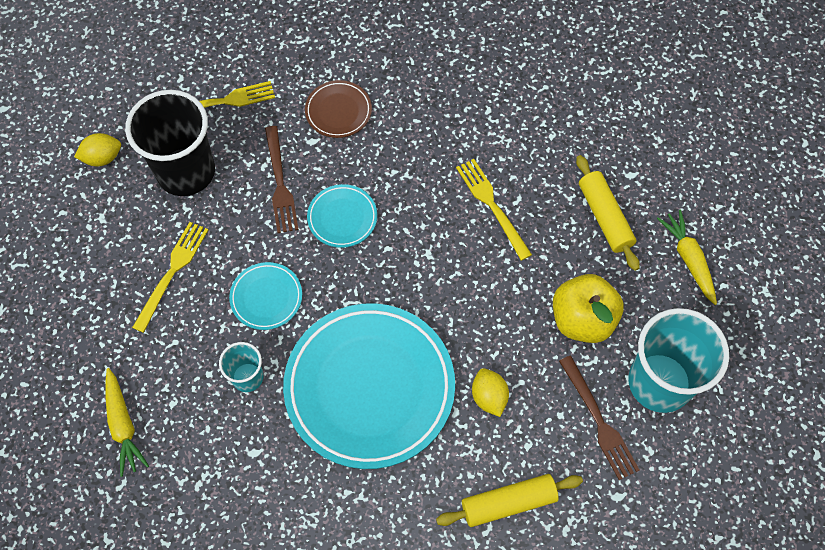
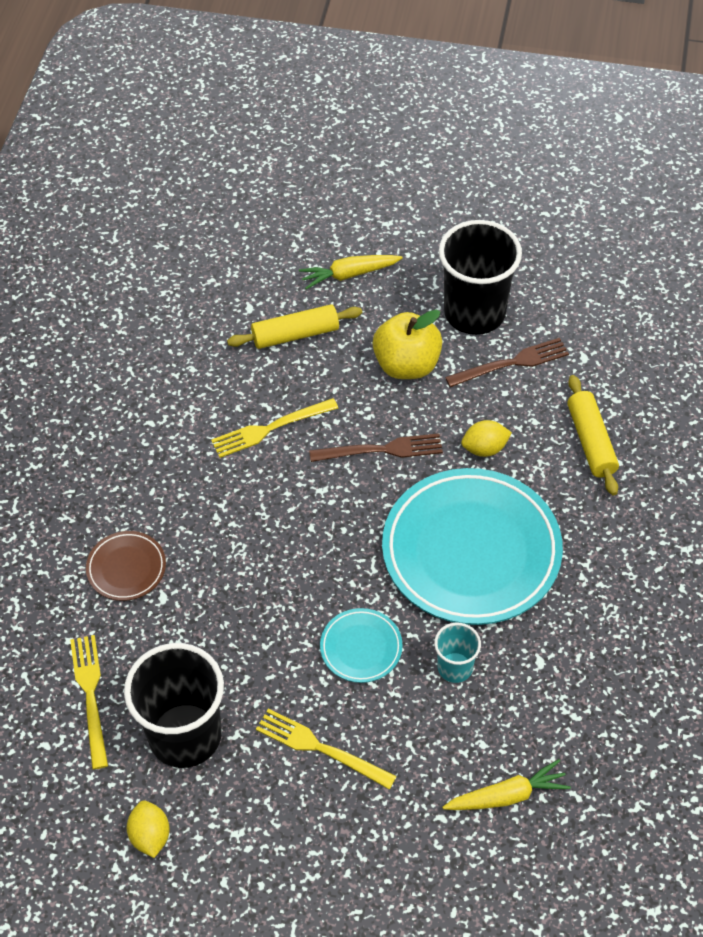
camera: 85 degrees left, 10 degrees down
brown fork [265,126,299,233] -> brown fork moved to [309,433,443,462]
turquoise plate [307,184,377,248] -> none
turquoise cup [628,308,729,413] -> black cup [439,220,522,335]

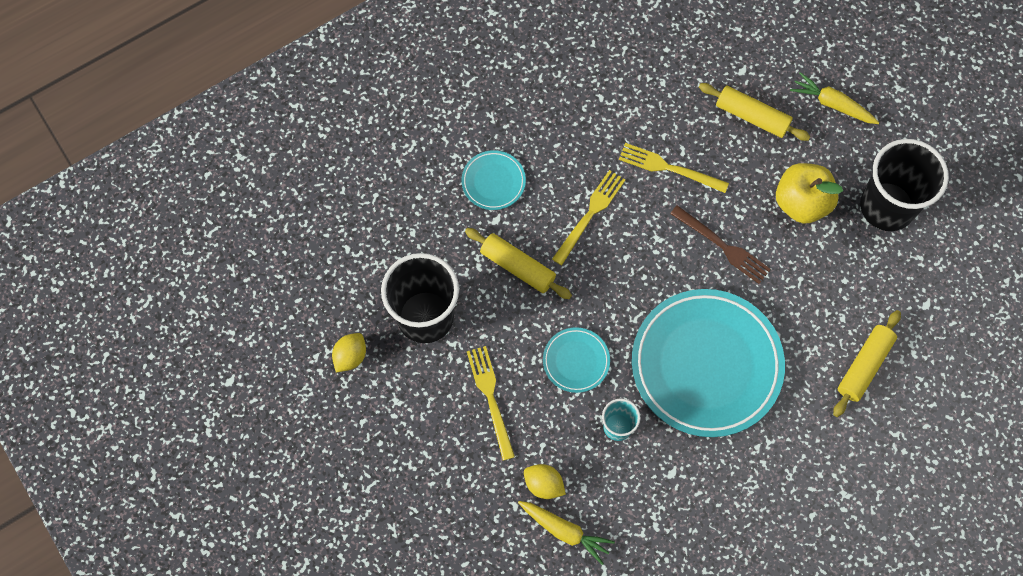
camera: 45 degrees right, 15 degrees up
yellow fork [70,635,108,769] -> yellow fork moved to [552,170,625,265]
brown plate [86,531,166,601] -> turquoise plate [461,150,526,210]
brown fork [445,338,569,387] -> none
yellow lemon [461,420,512,457] -> yellow lemon moved to [524,464,566,499]
none -> yellow rolling pin [465,228,572,299]

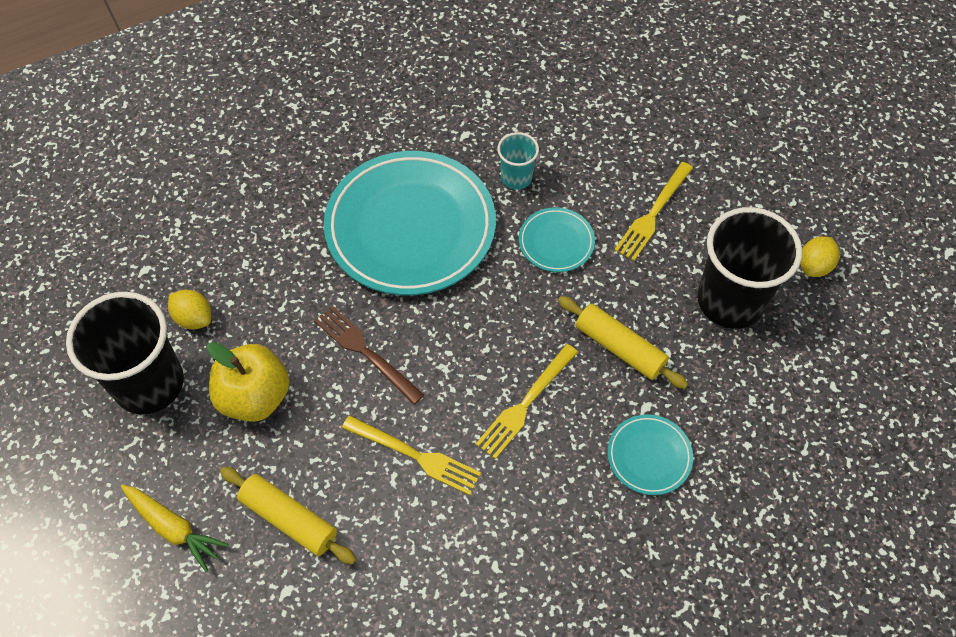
camera: 175 degrees left, 10 degrees down
yellow fork [467,346,515,461] -> yellow fork turned 45 degrees clockwise [614,162,693,261]
yellow carrot [518,501,615,565] -> none
yellow lemon [524,464,566,499] -> yellow lemon moved to [168,290,211,329]
yellow rolling pin [833,310,901,417] -> none

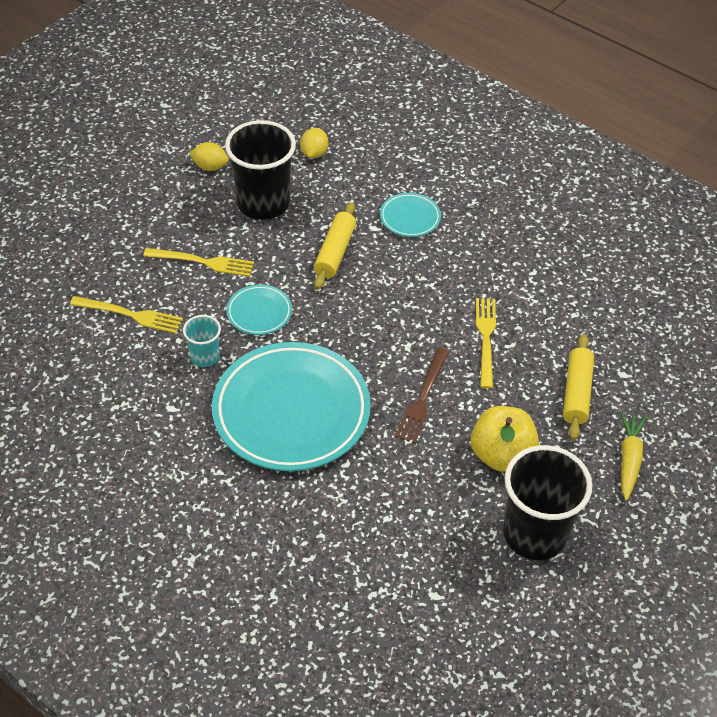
camera: 115 degrees left, 10 degrees down
yellow lemon [168,290,211,329] -> yellow lemon moved to [300,128,328,158]
yellow fork [476,344,578,459] -> yellow fork moved to [70,296,183,334]

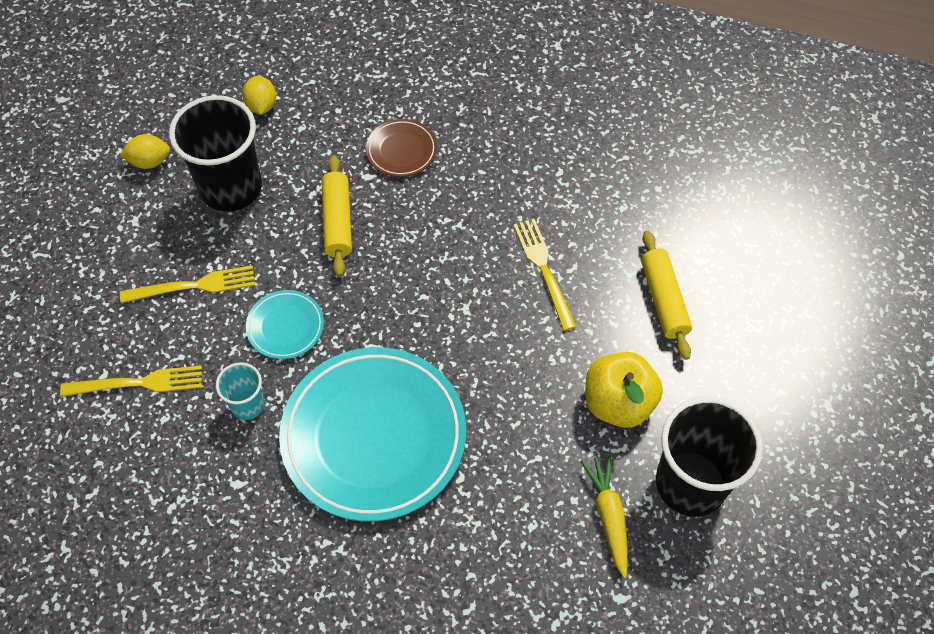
camera: 20 degrees left, 10 degrees up
turquoise plate [380,193,441,237] -> brown plate [366,119,437,177]
brown fork [395,348,449,443] -> none
yellow carrot [620,412,647,501] -> yellow carrot moved to [580,455,628,578]

